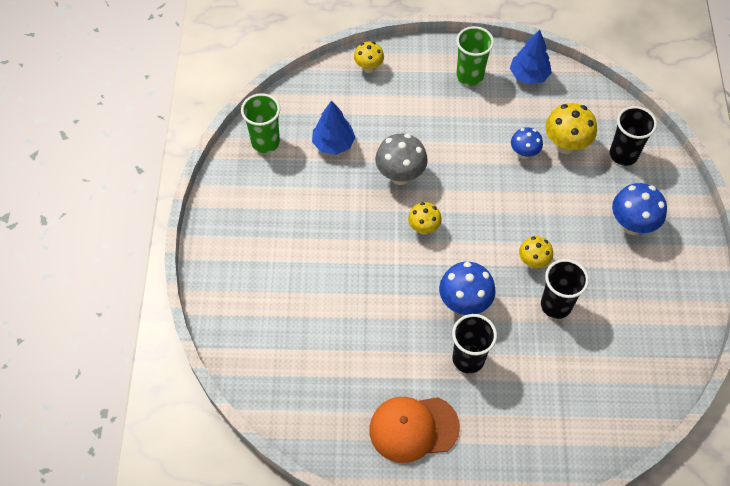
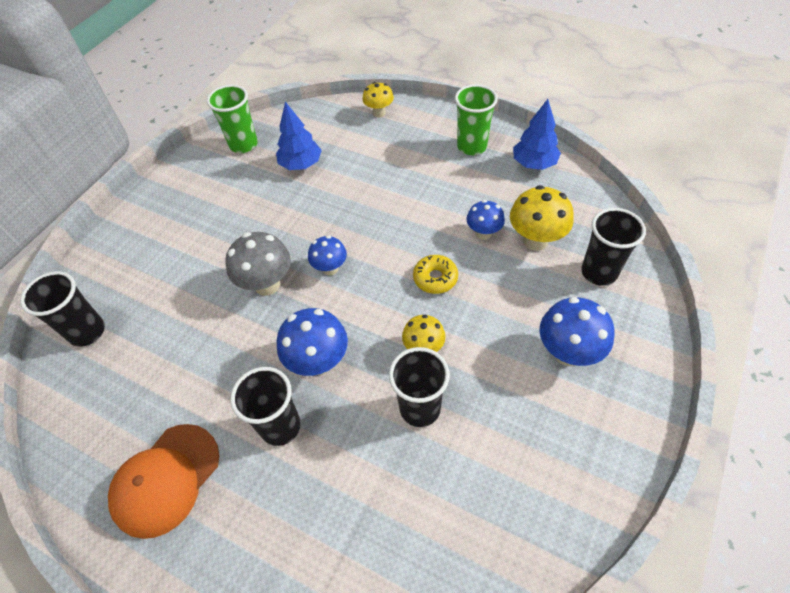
camera: 30 degrees right, 5 degrees down
orange cap [369,397,460,463] -> orange cap turned 75 degrees counterclockwise [108,424,219,539]
grey mushroom [375,134,428,185] -> grey mushroom moved to [225,232,291,296]
yellow mushroom [408,202,442,235] -> blue mushroom [308,236,347,275]
none -> black cup [20,271,105,347]
none -> yellow donut [413,255,458,294]

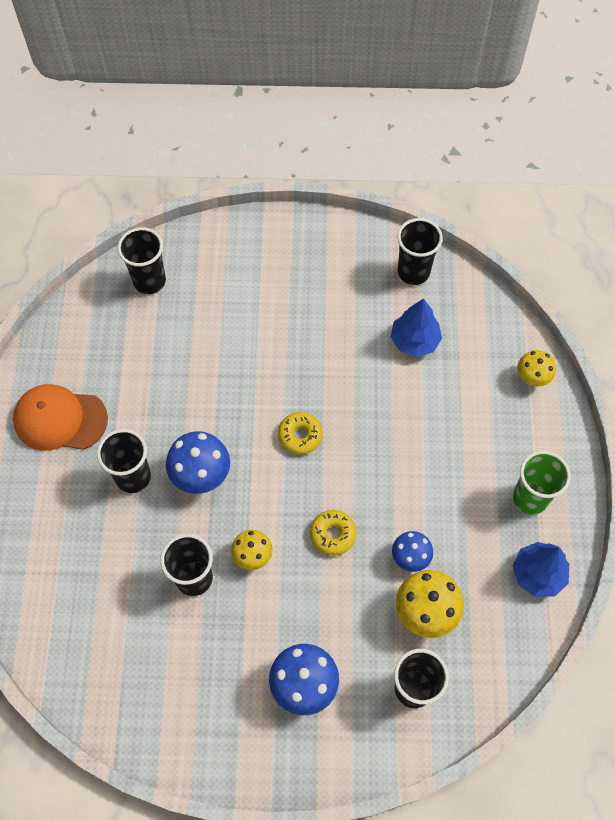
camera: 60 degrees right, 10 degrees up
green cup [207,85,258,153] -> black cup [397,218,443,285]
grey mushroom [225,232,291,296] -> none
blue mushroom [308,236,347,275] -> yellow donut [278,412,323,455]

